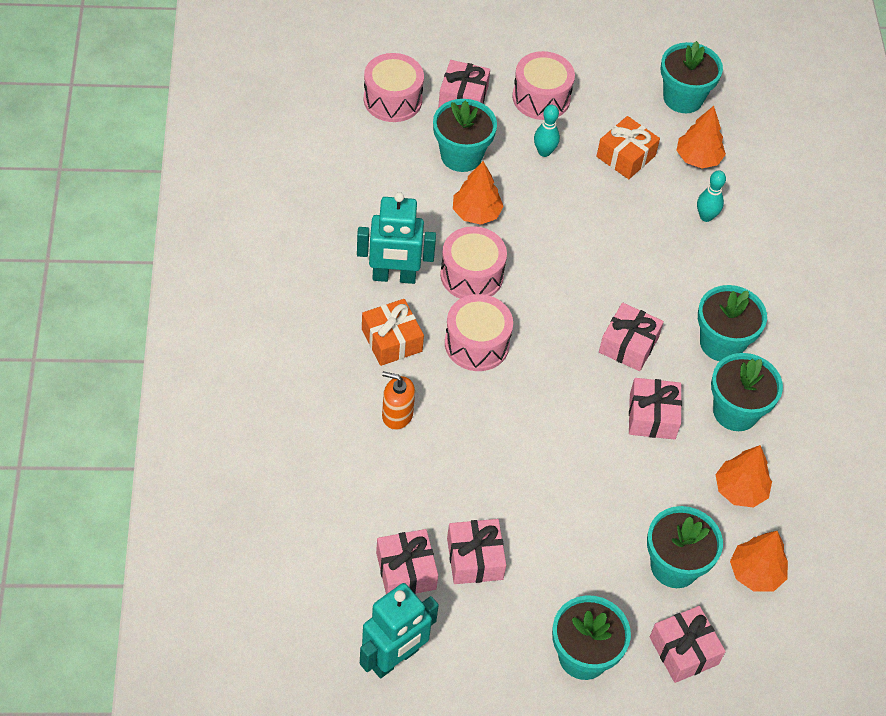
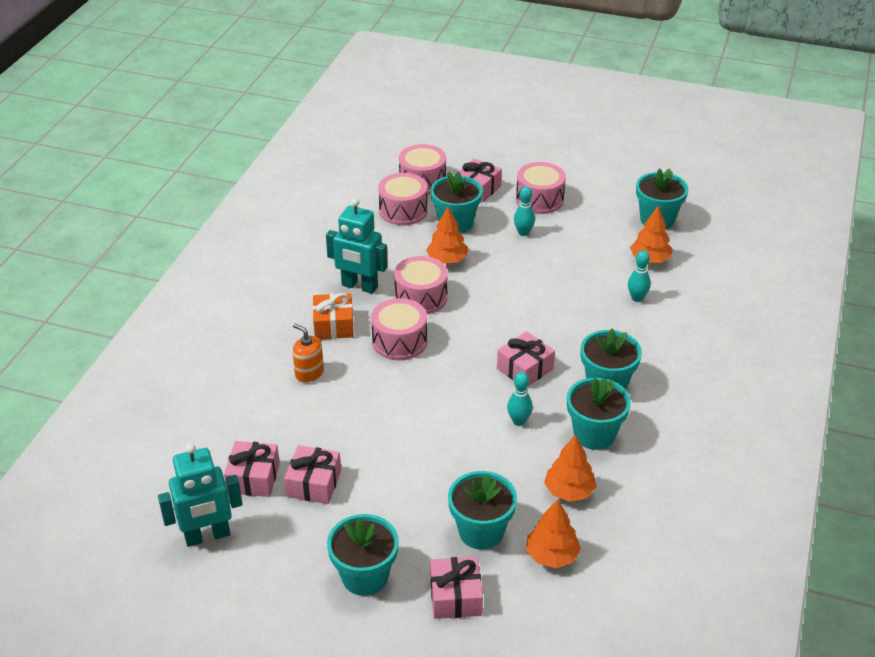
camera: 25 degrees right, 15 degrees down
orange gift [596,116,660,179] -> none
pink gift [629,378,682,440] -> turquoise bowling pin [507,372,533,426]
none -> pink drum [378,173,428,226]

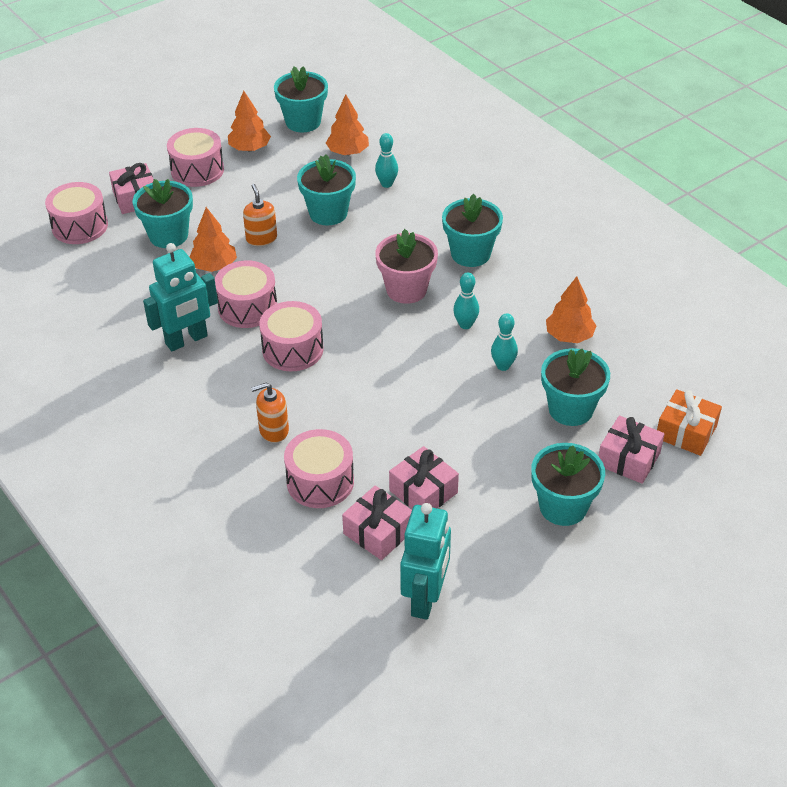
camera: 55 degrees left, 5 degrees up
orange gift [313,293,354,339] -> orange gift moved to [657,389,722,456]
pink drum [378,173,428,226] -> pink drum moved to [284,429,354,508]
pink gift [497,331,555,386] -> pink flower pot [375,229,438,304]
turquoise bowling pin [514,186,535,236] -> turquoise bowling pin moved to [491,313,518,371]
orange tree [526,499,581,568] -> orange tree moved to [228,91,271,151]
turquoise flower pot [567,378,631,450] -> turquoise flower pot moved to [297,154,356,226]
none -> orange soap dispenser [243,184,277,246]

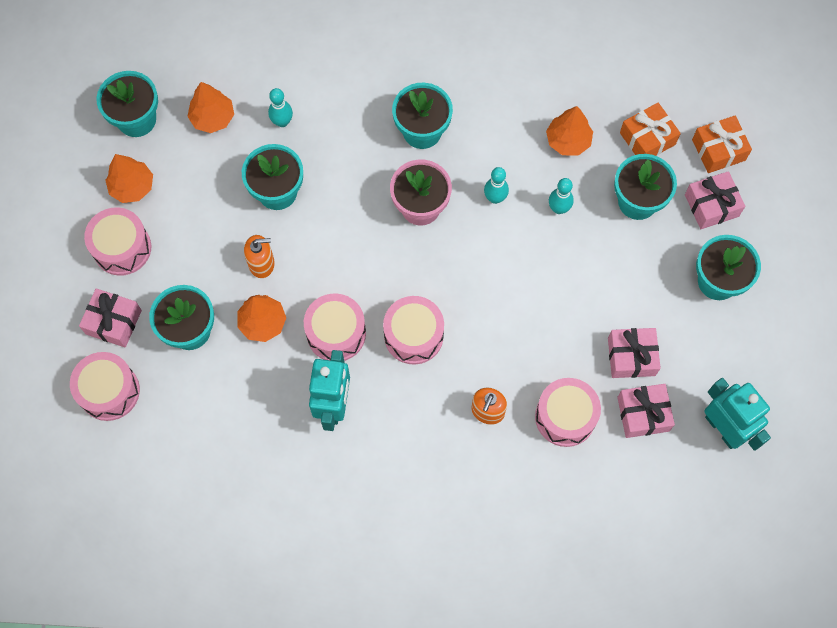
camera: 50 degrees left, 25 degrees up
orange soap dispenser [243,184,277,246] -> orange soap dispenser turned 150 degrees clockwise [244,235,275,278]
none -> orange gift [620,103,681,156]

